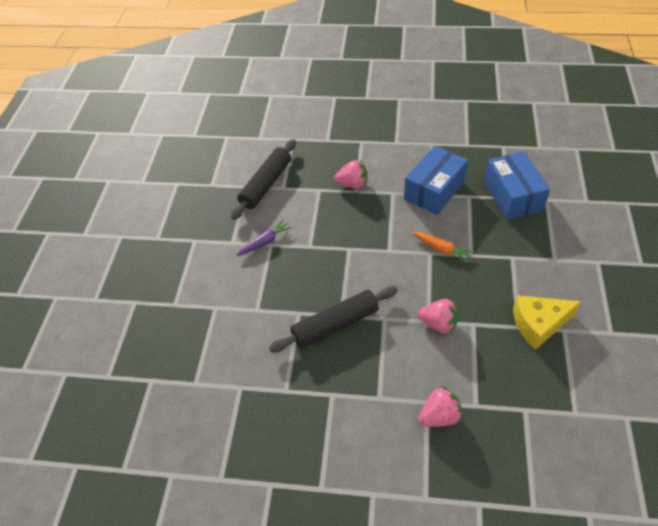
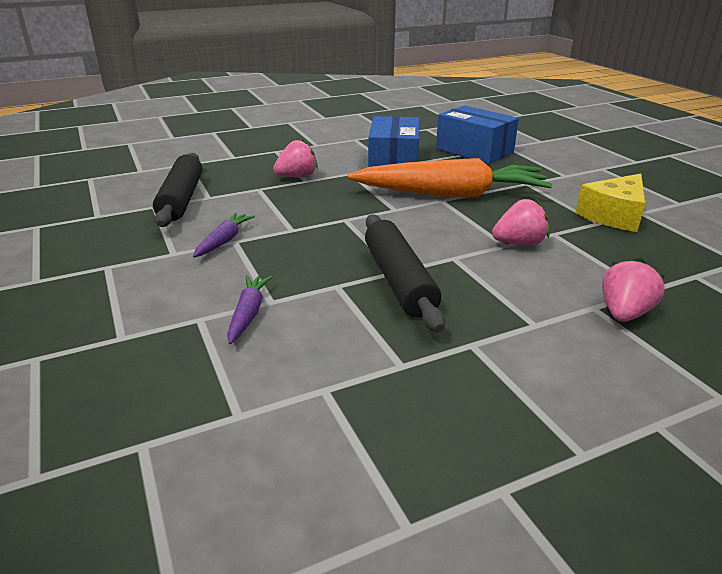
camera: 35 degrees left, 20 degrees down
black rolling pin [269,286,398,352] -> black rolling pin turned 45 degrees counterclockwise [365,214,445,332]
orange carrot [412,232,474,263] -> orange carrot [348,158,552,198], size x2.37
none -> purple carrot [227,275,272,344]

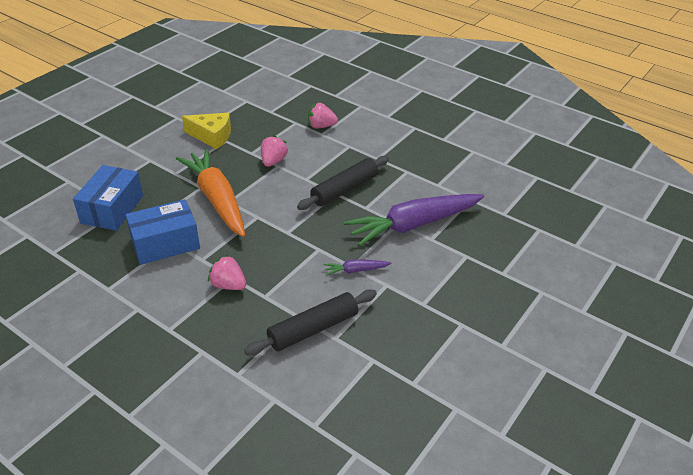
camera: 120 degrees left, 10 degrees up
purple carrot [227,275,272,344] -> purple carrot [344,194,484,246], size x2.37
pink strawberry [492,198,549,246] -> pink strawberry turned 60 degrees clockwise [261,135,288,167]

